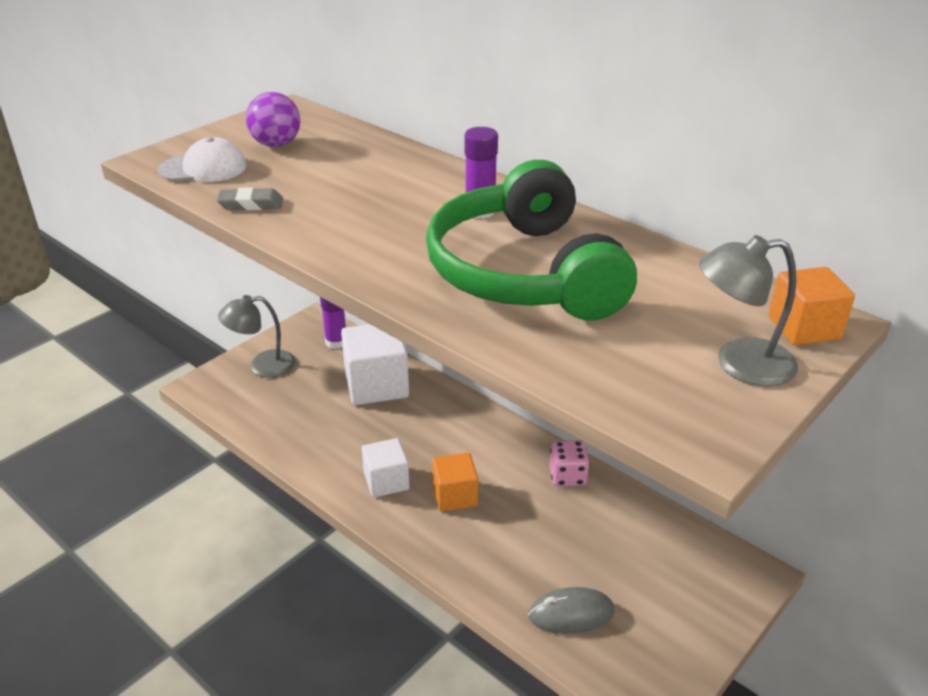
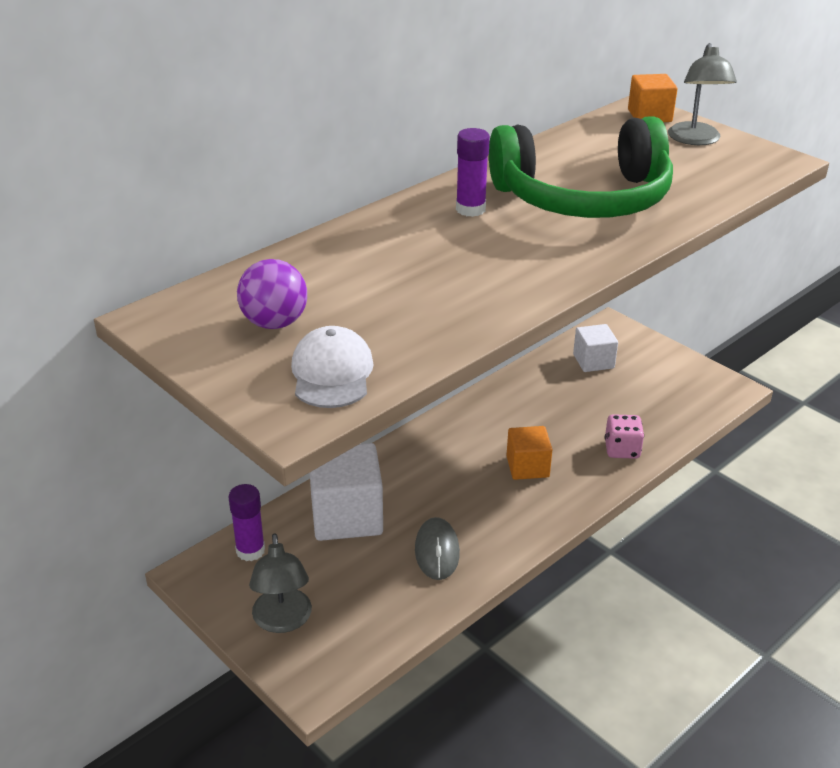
camera: 85 degrees left, 0 degrees up
grey eraser [217,187,283,210] -> none
white cube [362,438,410,498] -> white cube moved to [573,324,618,372]
grey mouse [528,587,615,634] -> grey mouse moved to [415,517,460,580]
pink dice [549,440,590,487] -> pink dice moved to [605,414,644,459]

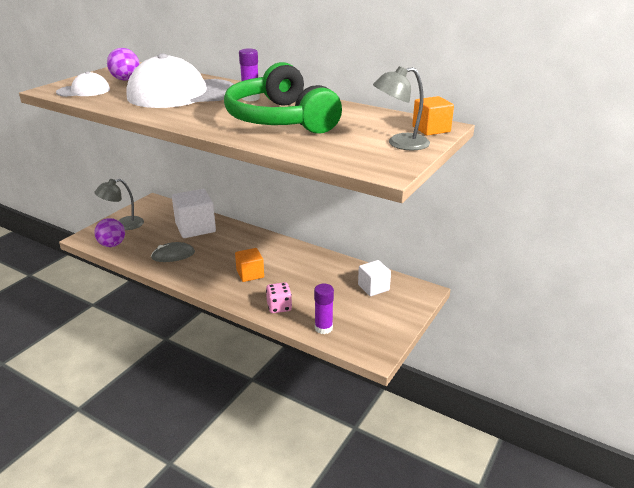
camera: 75 degrees right, 5 degrees down
purple glue stick [228,484,265,561] -> purple glue stick moved to [314,284,334,334]
none -> purple ball [94,218,125,247]
none -> white cap [126,53,234,108]

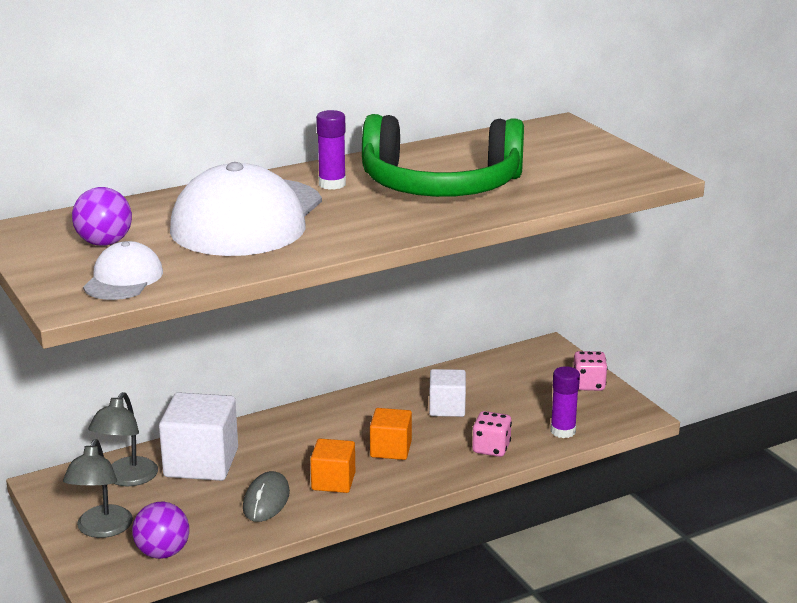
camera: 60 degrees left, 5 degrees down
white cube [358,260,391,296] -> white cube moved to [429,369,466,417]
grey lamp [373,66,430,150] -> grey lamp moved to [88,392,158,487]
orange cube [412,96,454,136] -> orange cube moved to [310,439,355,493]
none -> pink dice [573,351,607,391]

